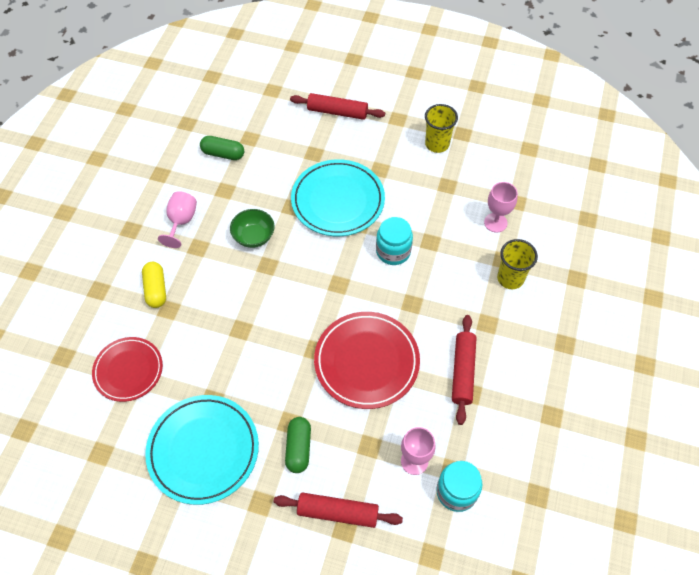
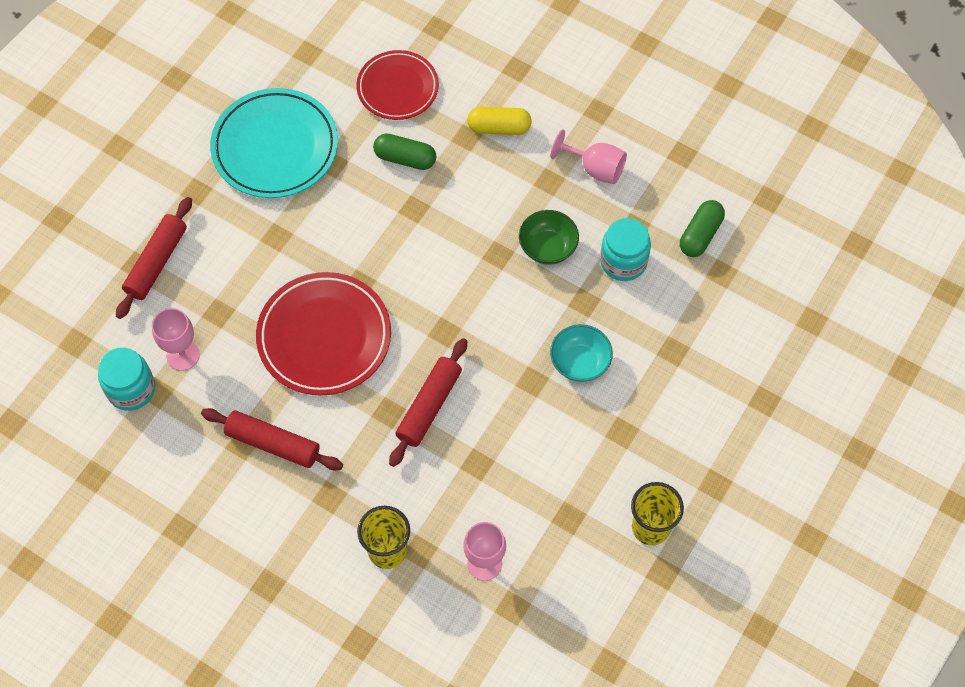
camera: 105 degrees right, 5 degrees up
green capsule [285,417,311,473] -> green capsule moved to [373,133,436,170]
red rolling pin [290,93,385,120] -> red rolling pin moved to [389,338,467,467]
turquoise plate [291,159,385,236] -> turquoise bowl [550,324,613,382]
turquoise jar [376,217,413,265] -> turquoise jar moved to [600,218,651,281]

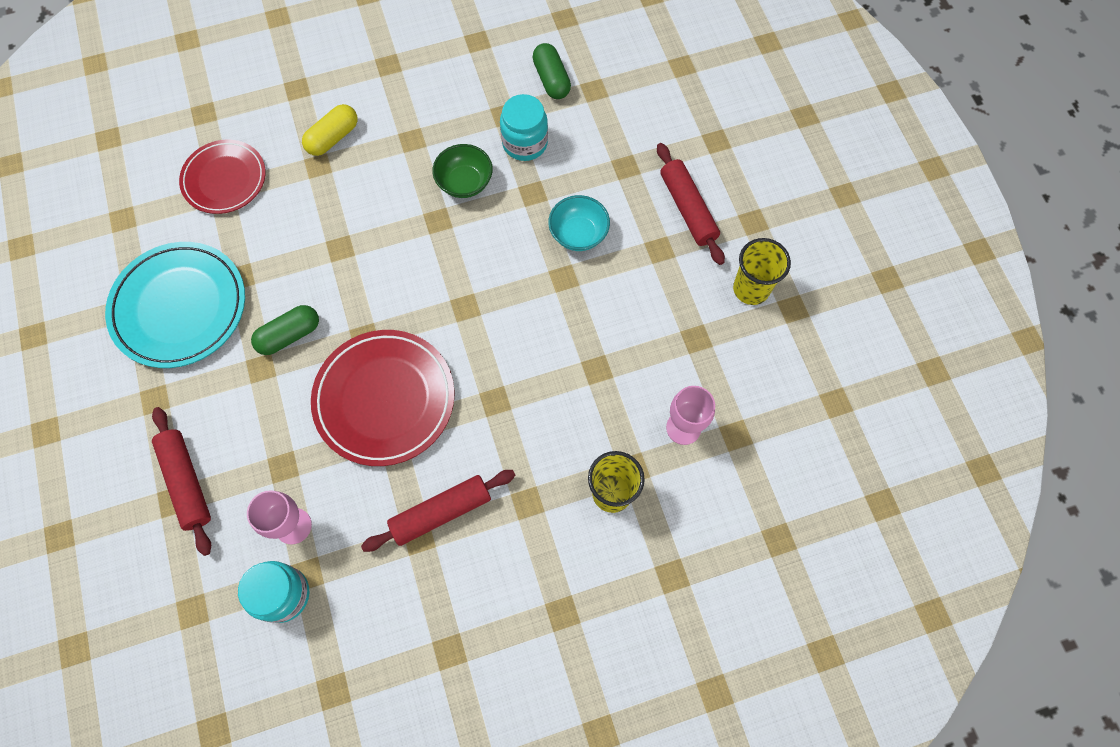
camera: 50 degrees left, 5 degrees up
green capsule [373,133,436,170] -> green capsule moved to [251,305,319,355]
red rolling pin [389,338,467,467] -> red rolling pin moved to [657,143,725,265]
pink goblet [551,129,627,184] -> none

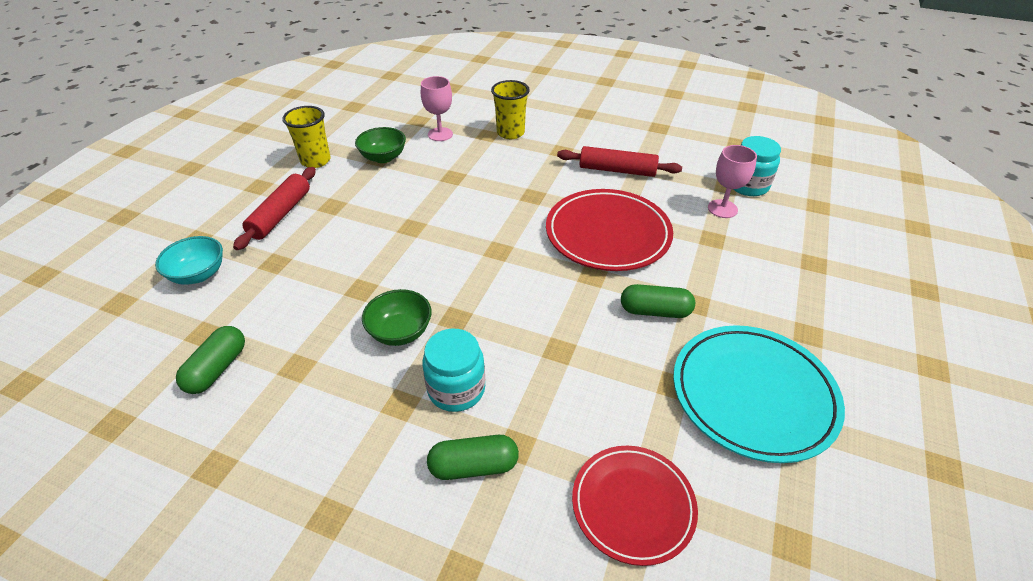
camera: 140 degrees left, 25 degrees down
red rolling pin [152,407,211,556] -> none
yellow capsule [302,104,358,156] -> green capsule [427,435,519,480]
turquoise jar [500,94,548,161] -> turquoise jar moved to [422,329,485,412]
turquoise bowl [548,195,610,251] -> turquoise bowl moved to [155,236,223,285]
none -> green bowl [355,127,406,163]

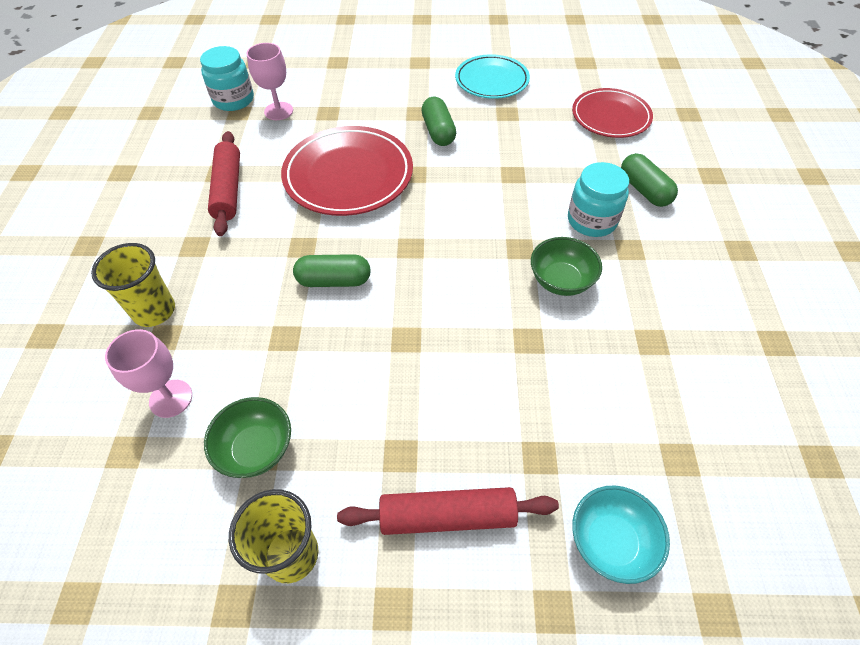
camera: 110 degrees left, 10 degrees up
green capsule [176,326,245,394] -> green capsule moved to [293,254,371,287]
turquoise plate [673,325,845,463] -> turquoise plate [455,54,530,99], size x0.66

